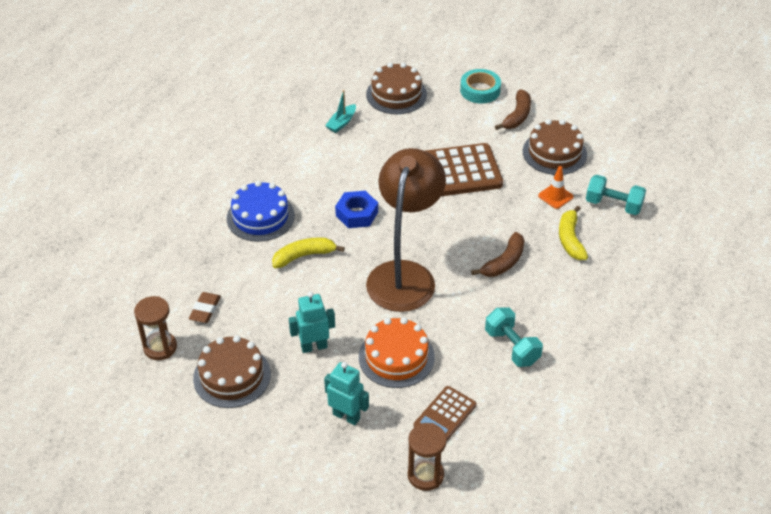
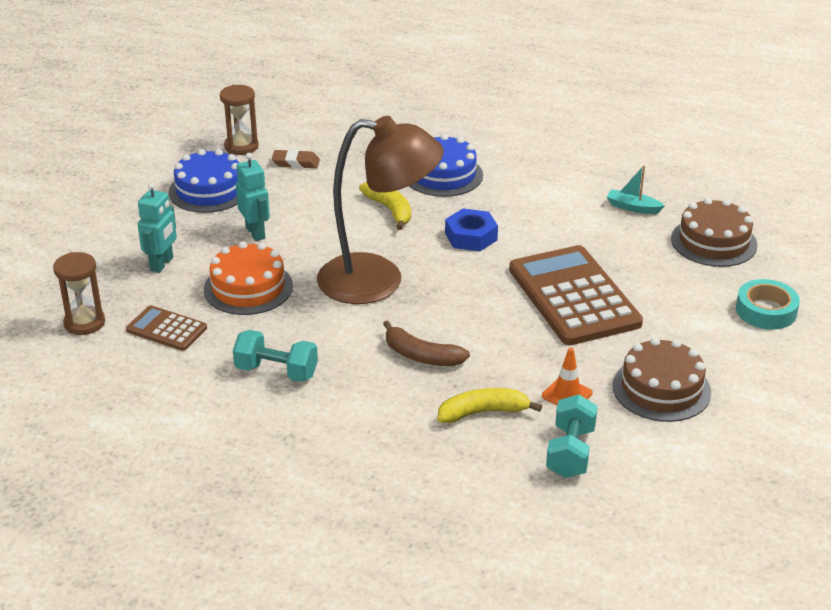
camera: 80 degrees right, 10 degrees down
brown cake [193,335,271,408] -> blue cake [169,149,239,213]
turquoise dumbbell [485,307,543,367] -> turquoise dumbbell turned 60 degrees clockwise [233,330,318,382]
brown banana [495,90,531,130] -> none

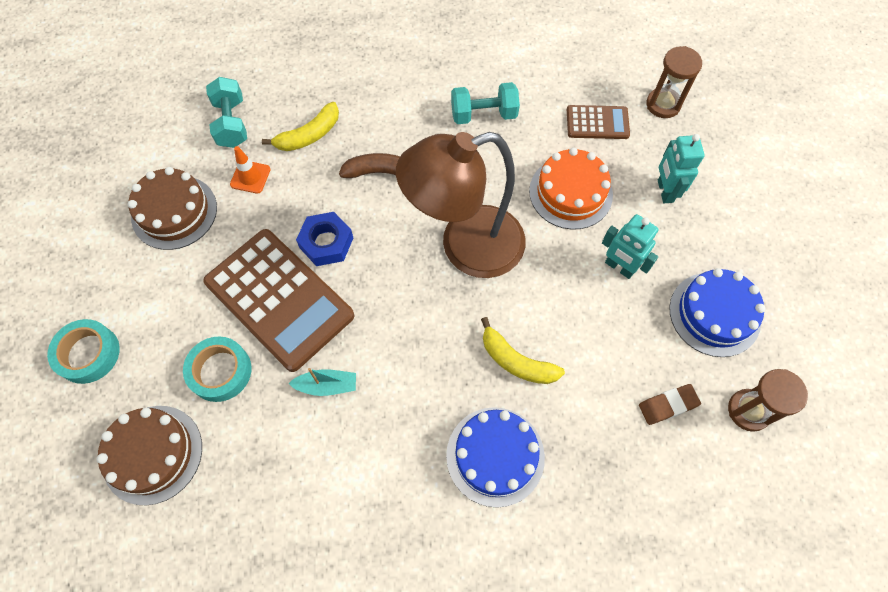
camera: 155 degrees right, 30 degrees up
blue nut [445,209,498,252] -> blue nut moved to [296,212,353,266]
turquoise boat [607,165,665,214] -> turquoise boat moved to [288,368,356,396]
none -> turquoise tape [183,336,252,402]

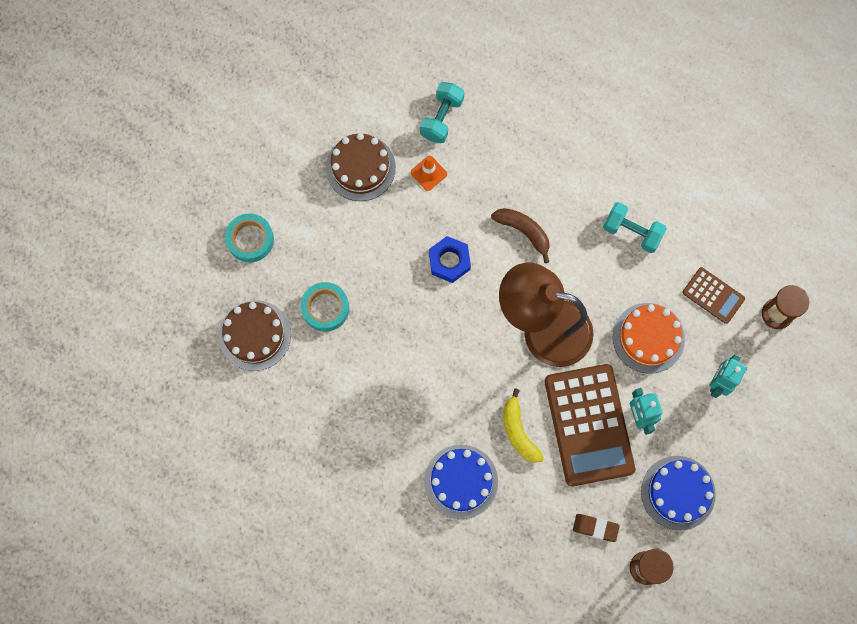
camera: 35 degrees right, 10 degrees up
brown calculator [203,229,354,372] -> brown calculator moved to [544,364,635,487]
yellow banana [262,102,339,151] -> none
turquoise boat [288,368,356,396] -> none

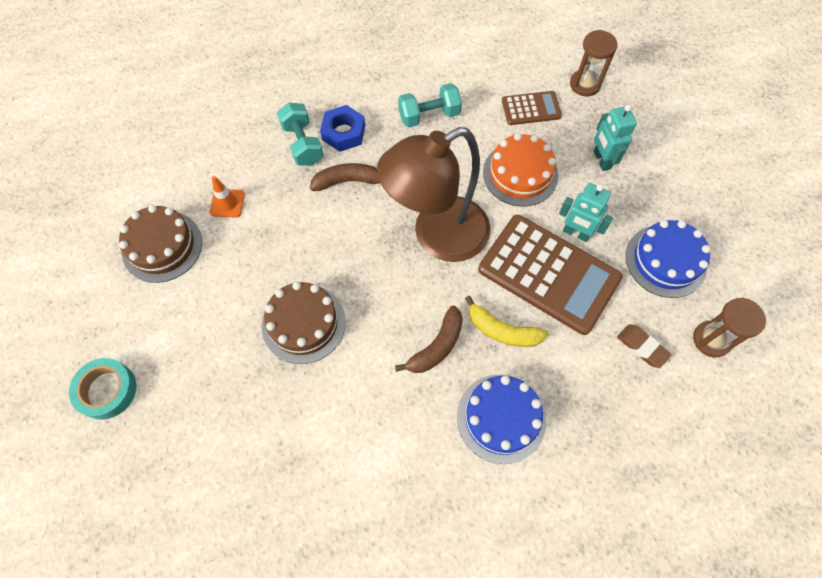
camera: 45 degrees left, 10 degrees down
brown cake [219,300,291,371] -> brown cake moved to [262,282,346,364]
turquoise tape [301,282,349,332] -> none
turquoise dumbbell [420,82,464,143] -> turquoise dumbbell moved to [277,103,324,166]
blue nut [429,236,471,283] -> blue nut moved to [320,105,365,152]
brown eraser [573,514,620,542] -> brown eraser turned 75 degrees clockwise [617,324,671,368]
none -> brown banana [395,306,463,373]

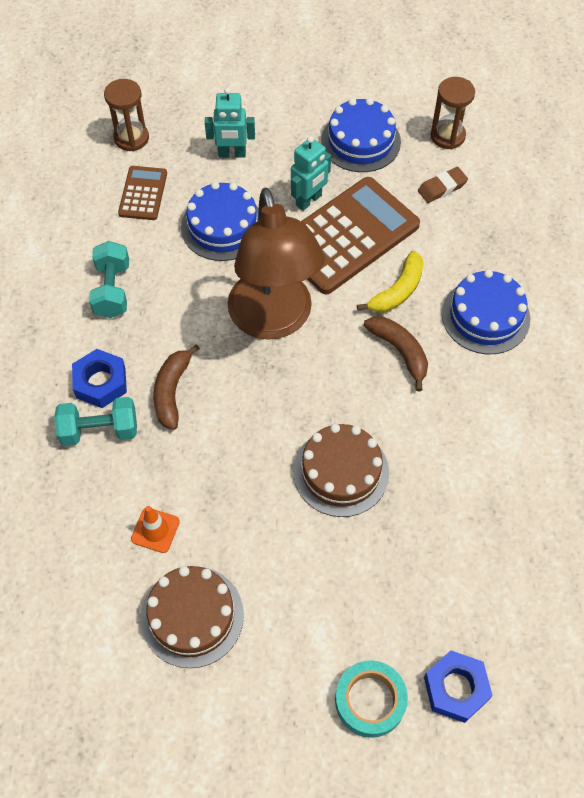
camera: 75 degrees left, 5 degrees down
orange cake [483,133,558,206] -> blue cake [181,182,259,261]
none -> blue nut [424,650,493,723]

